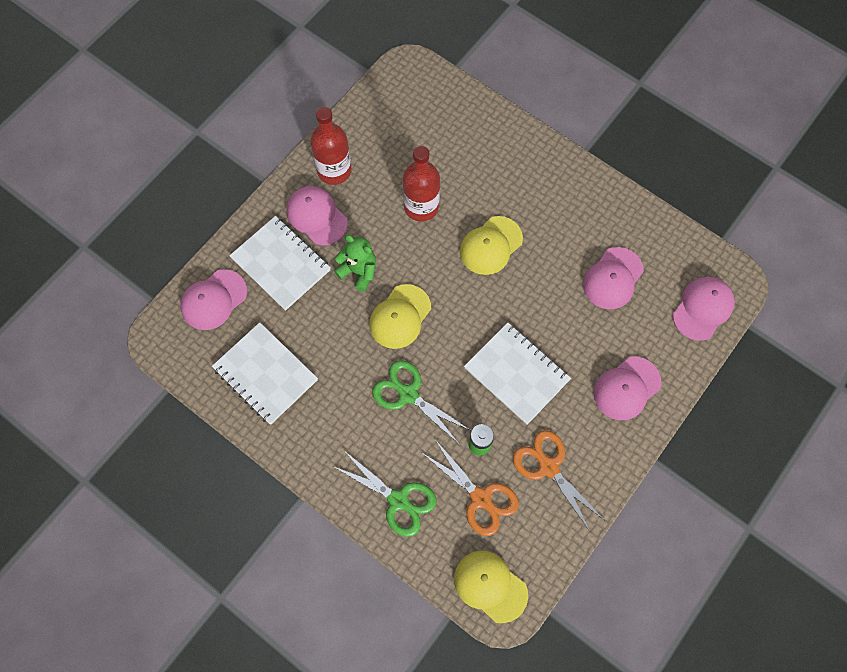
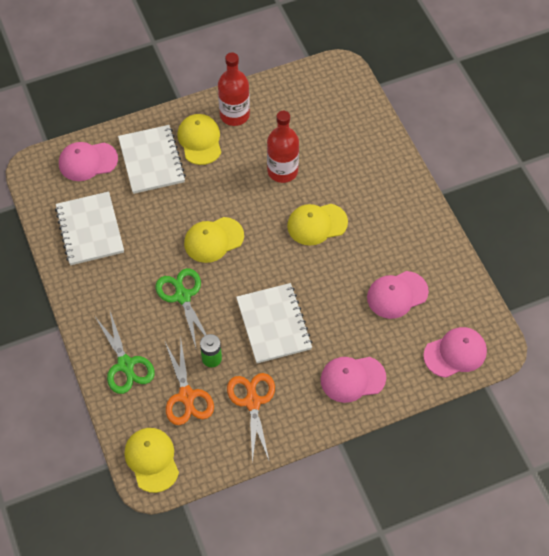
camera: 30 degrees right, 10 degrees down
pink cap [287,186,348,245] -> yellow cap [177,114,221,165]
green teddy bear [334,235,376,292] -> none

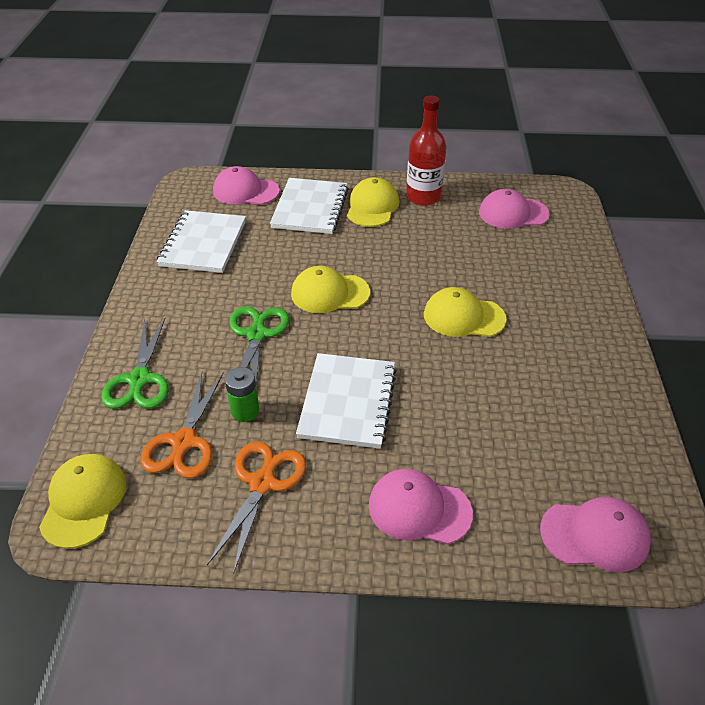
camera: 25 degrees right, 15 degrees down
red bottle [267,111,299,183] -> none
pink cap [367,271,429,319] -> pink cap moved to [479,189,550,229]

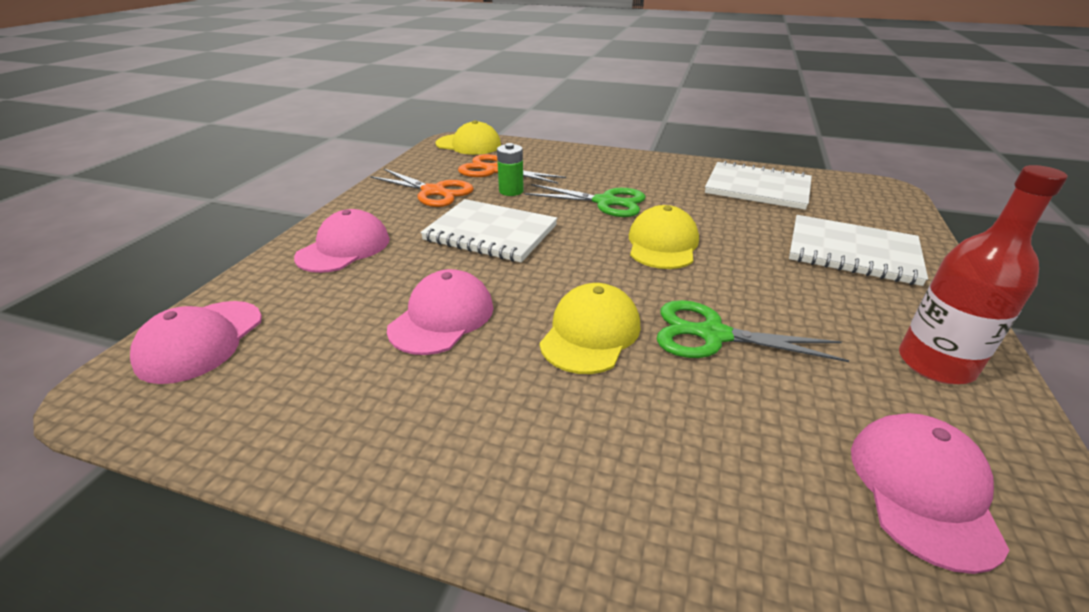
camera: 105 degrees right, 10 degrees down
green scissors [101,318,169,409] -> green scissors moved to [657,300,849,362]
pink cap [213,166,280,205] -> pink cap moved to [387,269,493,355]
yellow cap [347,177,399,227] -> none

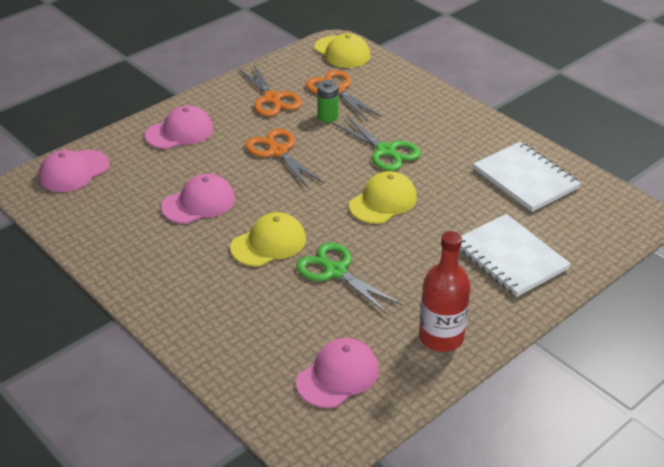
camera: 30 degrees right, 5 degrees up
white notebook [420,199,557,262] -> orange scissors [245,129,324,189]

